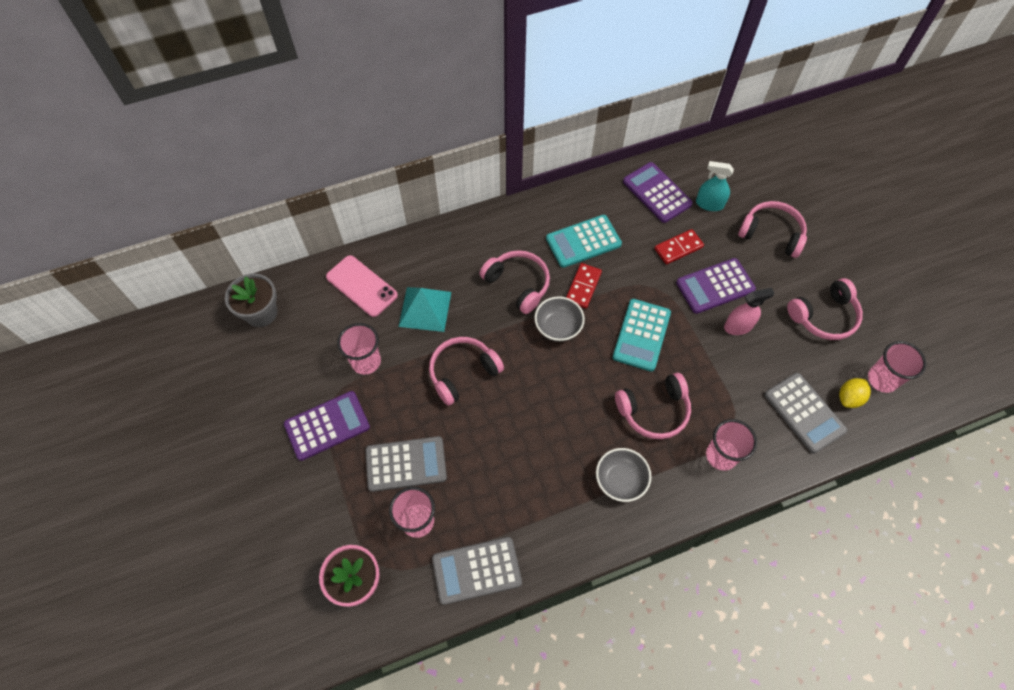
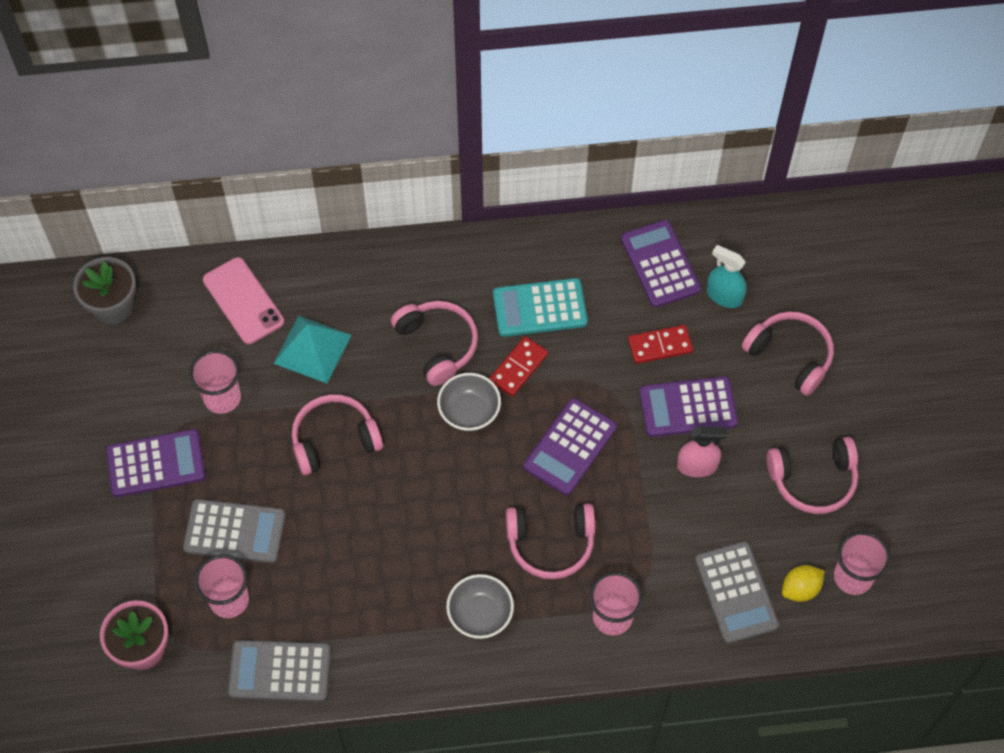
camera: 15 degrees right, 0 degrees up
turquoise calculator [613,299,671,372] -> purple calculator [524,398,617,495]

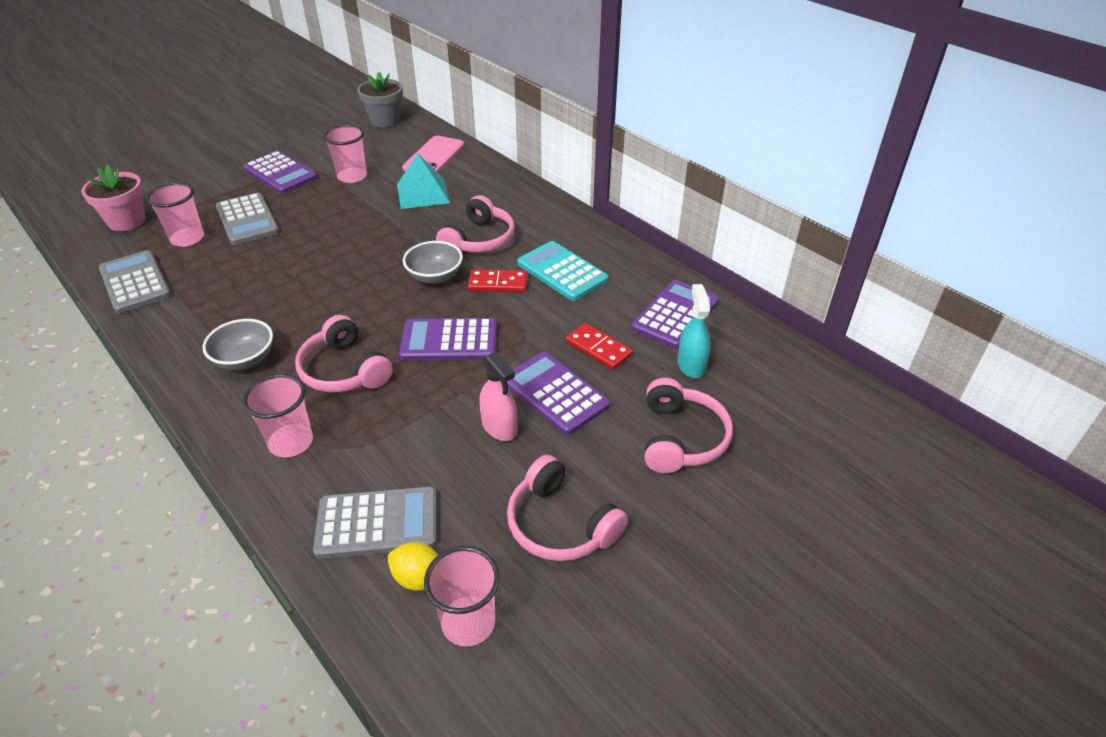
camera: 55 degrees right, 20 degrees down
pink headphones [292,394,383,475] -> none
grey calculator [695,541,779,644] -> grey calculator turned 135 degrees counterclockwise [313,486,437,559]

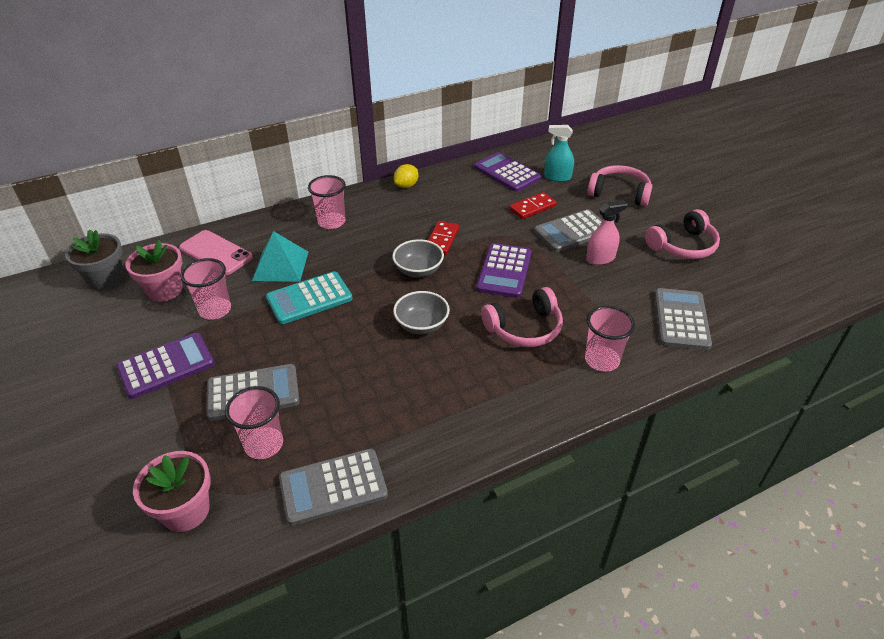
camera: 75 degrees left, 0 degrees up
grey bowl [203,319,273,370] -> grey bowl moved to [393,291,450,335]
yellow lemon [388,542,438,590] -> yellow lemon moved to [394,164,419,188]
pink cup [424,546,500,647] -> pink cup moved to [308,175,346,229]
pink headphones [436,195,515,252] -> none
purple calculator [507,352,610,435] -> grey calculator [534,209,603,252]
turquoise calculator [518,241,608,301] -> turquoise calculator moved to [266,271,353,324]
none -> pink flower pot [125,240,182,302]

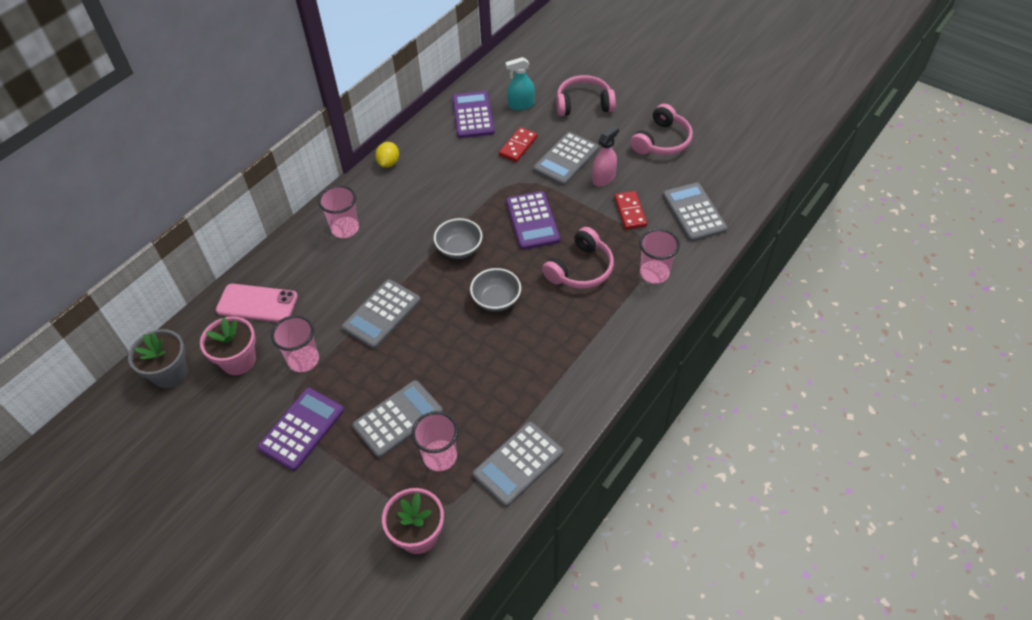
camera: 25 degrees left, 10 degrees up
turquoise pyramid [252,231,308,282] -> none
turquoise calculator [266,271,353,324] -> grey calculator [342,279,421,349]
red domino [428,221,459,255] -> red domino moved to [614,191,647,230]
purple calculator [474,152,541,192] -> purple calculator turned 60 degrees clockwise [452,91,495,138]

